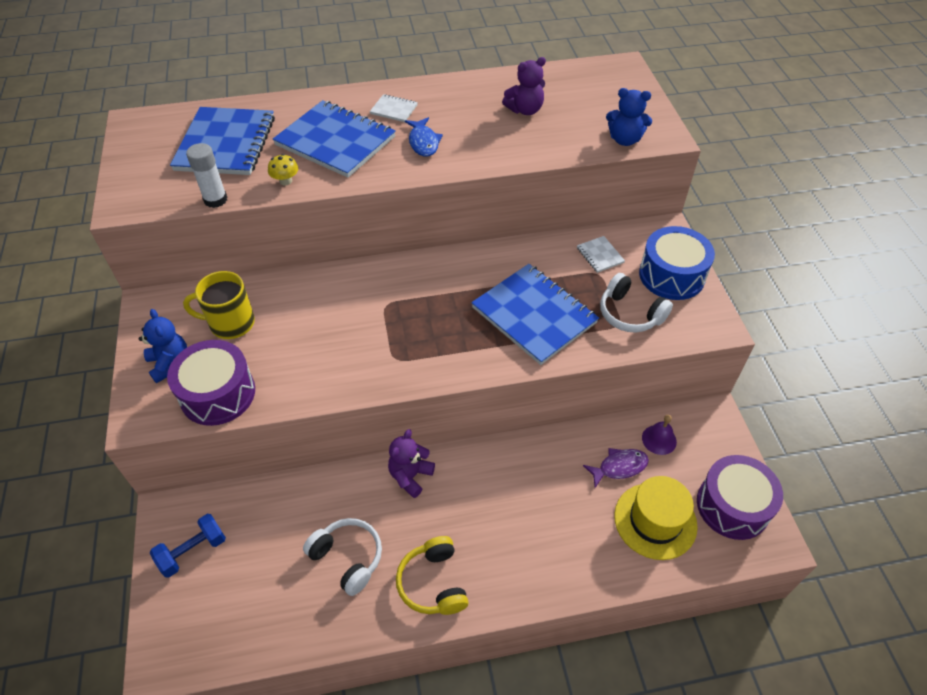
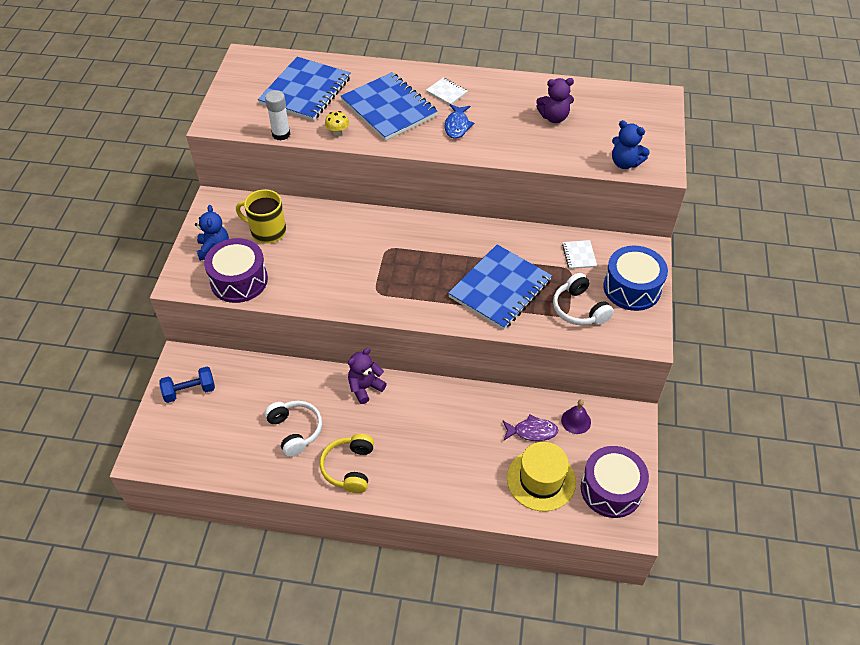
camera: 20 degrees right, 0 degrees up
blue notebook [471,264,599,365] -> blue notebook turned 60 degrees clockwise [448,244,552,330]

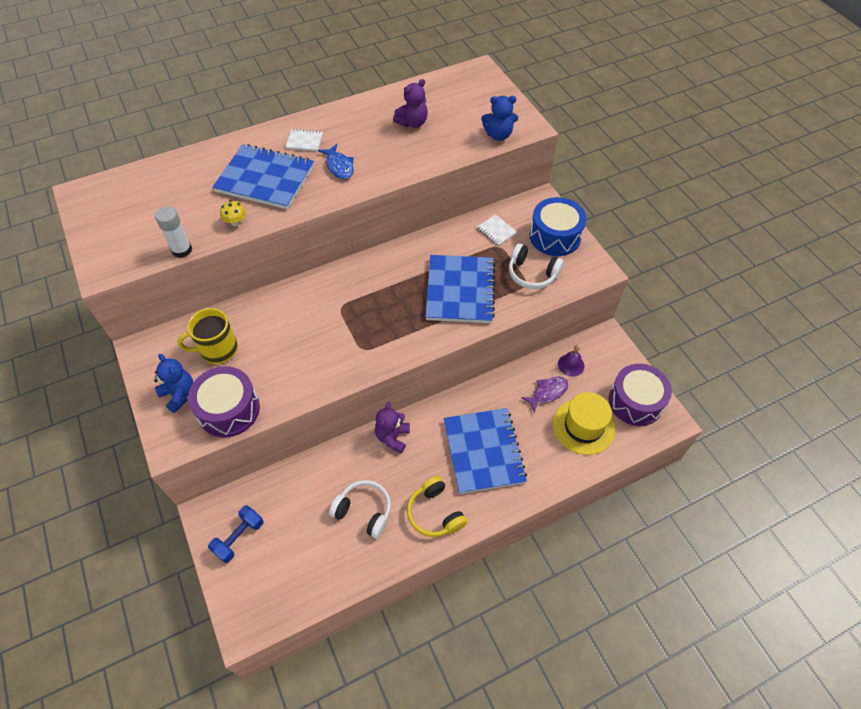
camera: 35 degrees left, 5 degrees up
blue notebook [258,57,351,121] -> blue notebook moved to [444,408,527,494]

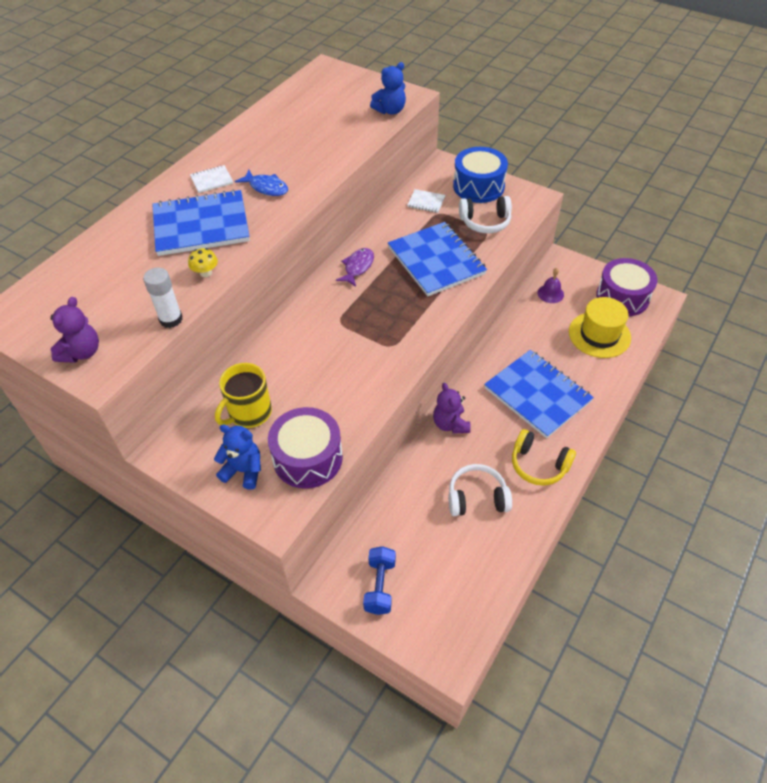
camera: 30 degrees left, 5 degrees down
purple teddy bear [393,79,428,128] -> purple teddy bear moved to [51,297,99,363]
purple fish [521,377,568,413] -> purple fish moved to [336,248,374,287]

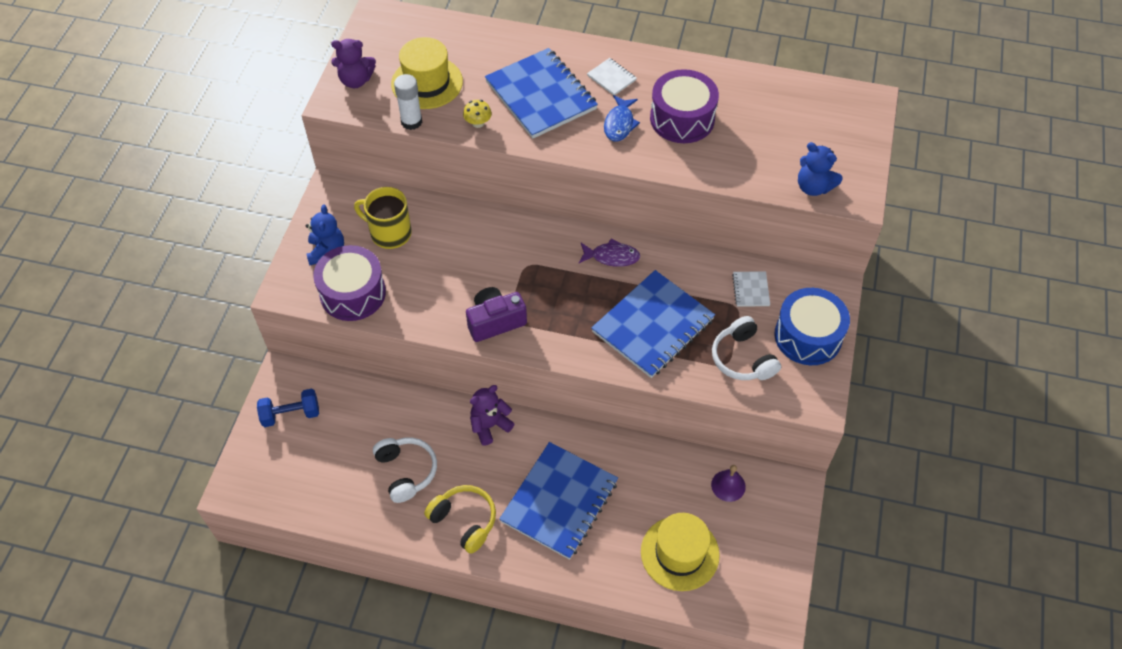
camera: 70 degrees right, 5 degrees up
yellow headphones [512,429,576,486] -> yellow headphones turned 120 degrees clockwise [424,485,496,554]
purple drum [596,258,657,316] -> purple drum moved to [650,69,719,143]
none -> yellow hat [391,37,463,109]
none -> purple camera [466,287,527,342]

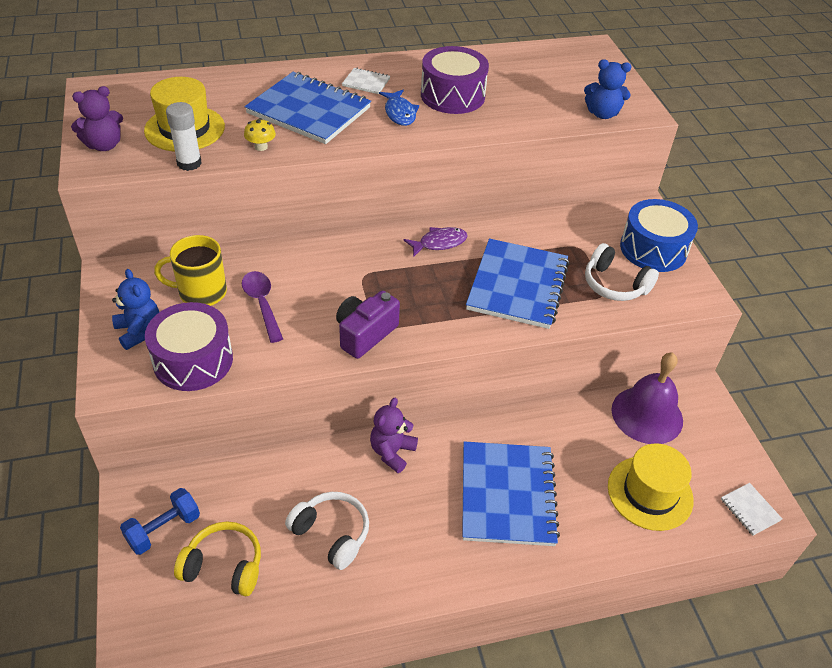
camera: 30 degrees left, 10 degrees down
yellow headphones [424,485,496,554] -> yellow headphones moved to [174,522,261,596]
purple bell [711,465,746,502] -> purple bell [612,353,683,444], size x2.00
white notebook [732,271,770,307] -> white notebook moved to [721,483,782,536]
none -> purple spoon [242,271,283,343]

